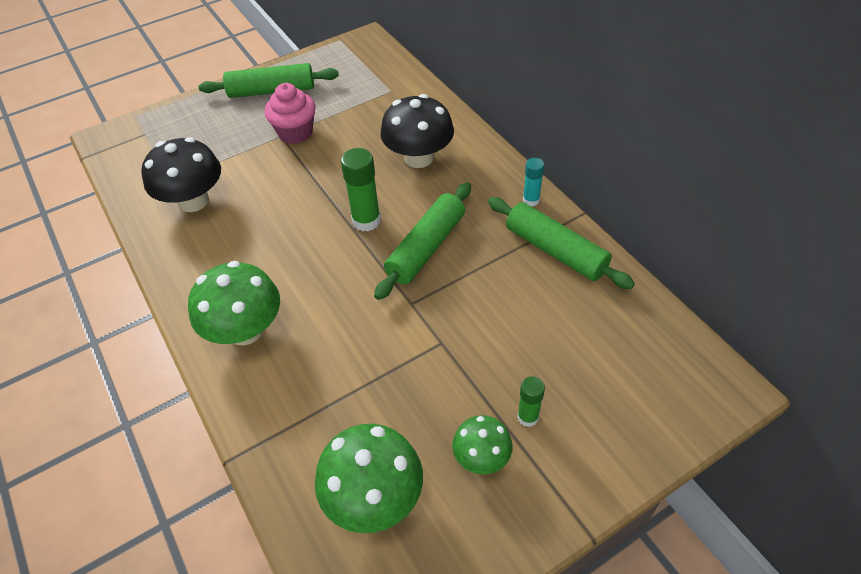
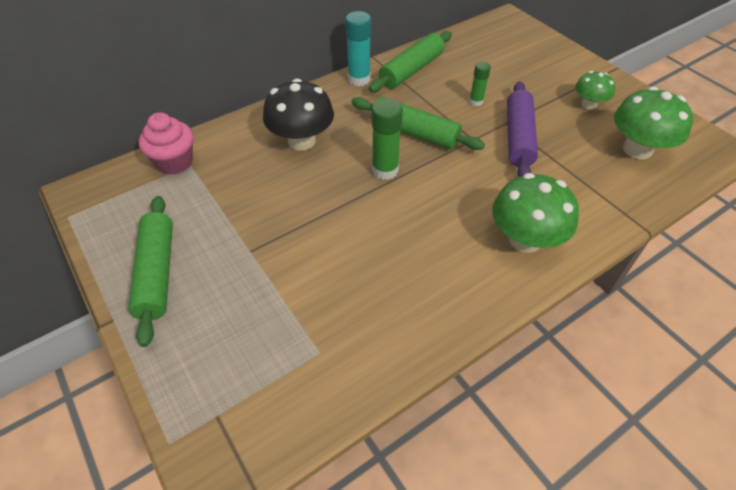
camera: 95 degrees left, 0 degrees up
black mushroom [141,137,221,212] -> none
pink cupcake [265,83,316,144] -> pink cupcake moved to [139,112,193,175]
green glue stick [517,376,545,427] -> green glue stick moved to [469,62,491,106]
turquoise glue stick [523,158,544,207] -> turquoise glue stick [346,11,371,86], size x1.67
none -> purple rolling pin [507,82,538,177]

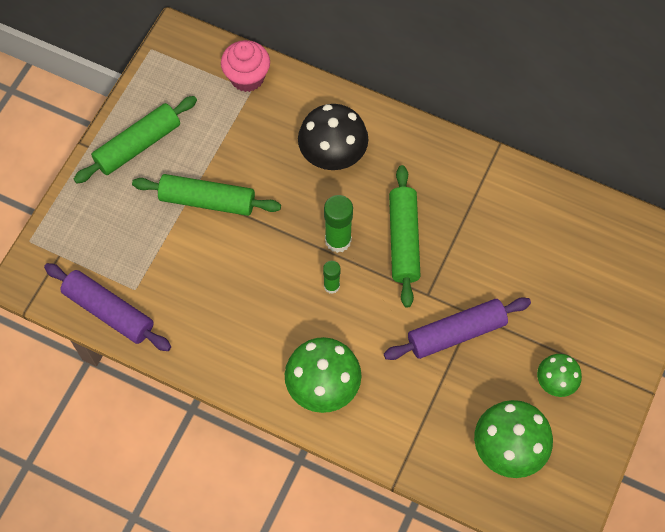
camera: 60 degrees right, 15 degrees up
turquoise glue stick [346,11,371,86] -> none
green rolling pin [369,31,452,92] -> green rolling pin moved to [132,174,281,216]
green glue stick [469,62,491,106] -> green glue stick moved to [323,261,340,294]
none -> purple rolling pin [44,263,171,351]

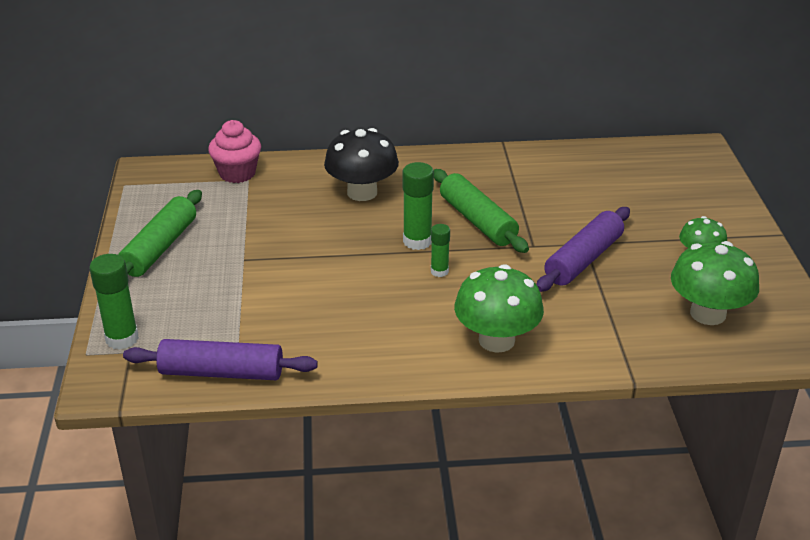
camera: 30 degrees left, 30 degrees down
green rolling pin [132,174,281,216] -> none
none -> green glue stick [89,254,139,350]

